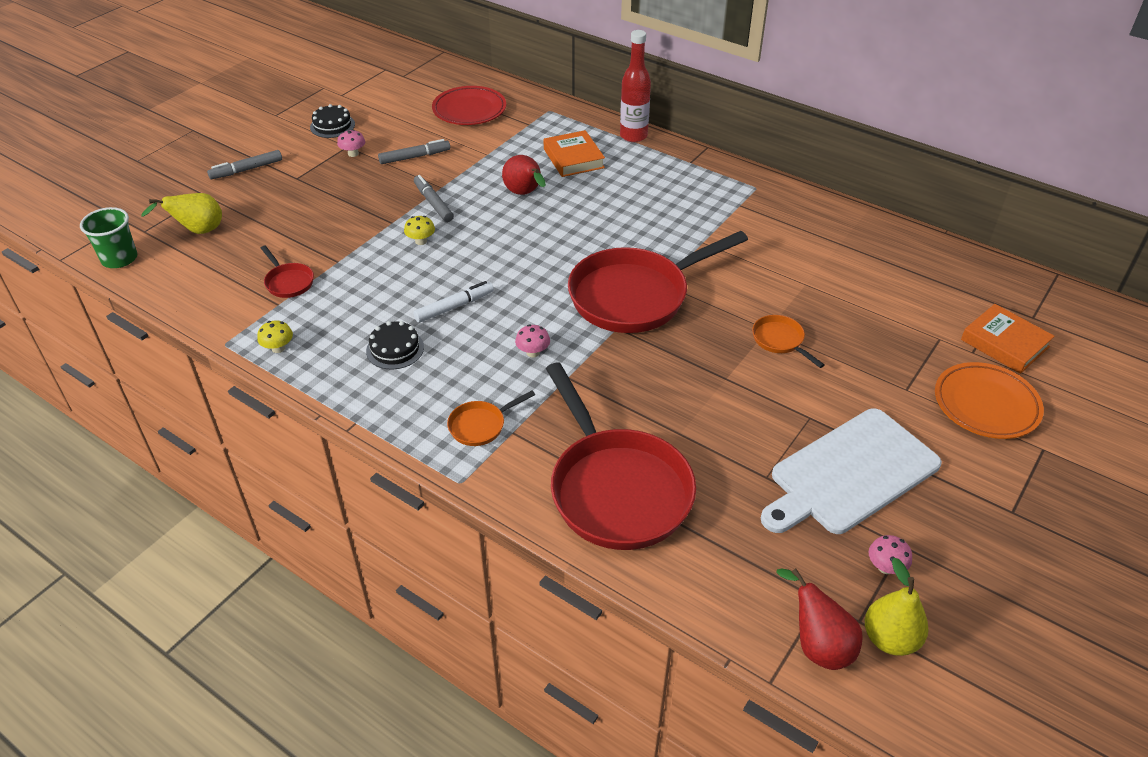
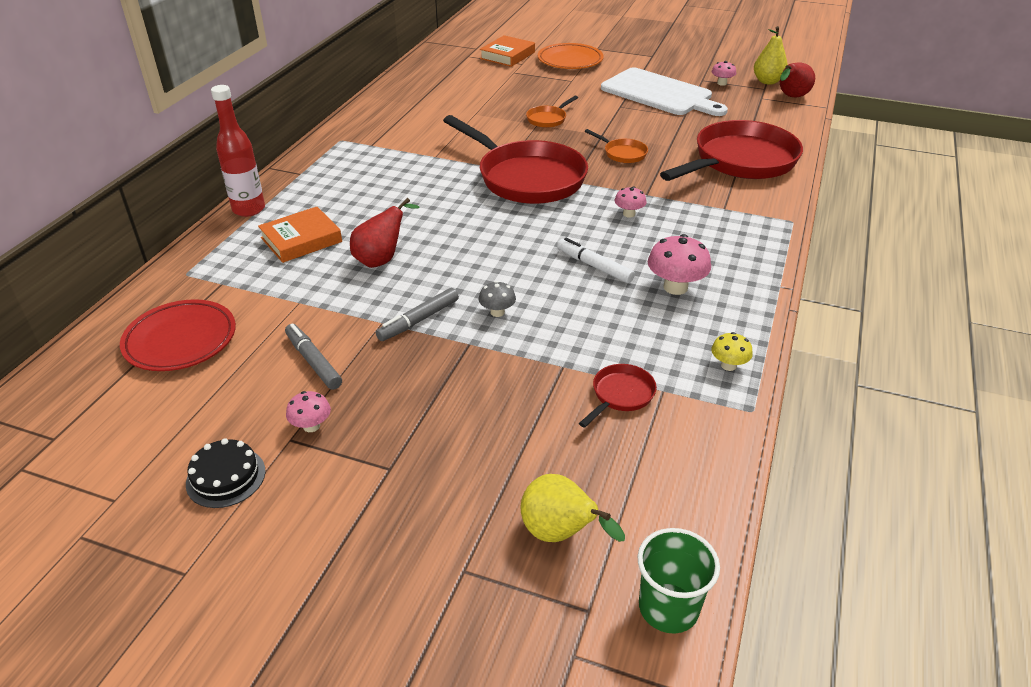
camera: 105 degrees left, 5 degrees down
grey marker [207,150,282,179] -> none
black cake [366,321,424,369] -> pink mushroom [648,234,711,295]
yellow mushroom [404,216,435,245] -> grey mushroom [479,281,516,317]
orange pan [447,391,535,446] -> orange pan moved to [585,129,648,163]

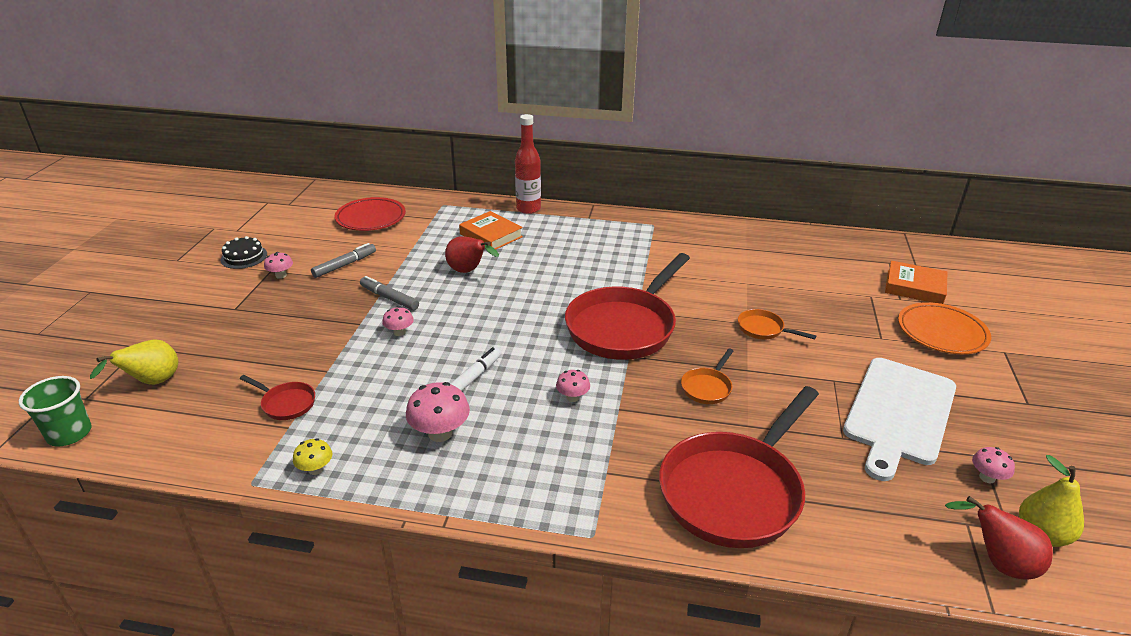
camera: 80 degrees right, 5 degrees down
grey mushroom [479,281,516,317] -> pink mushroom [382,306,414,336]
red pan [660,120,803,181] -> red pan turned 90 degrees clockwise [659,386,819,548]

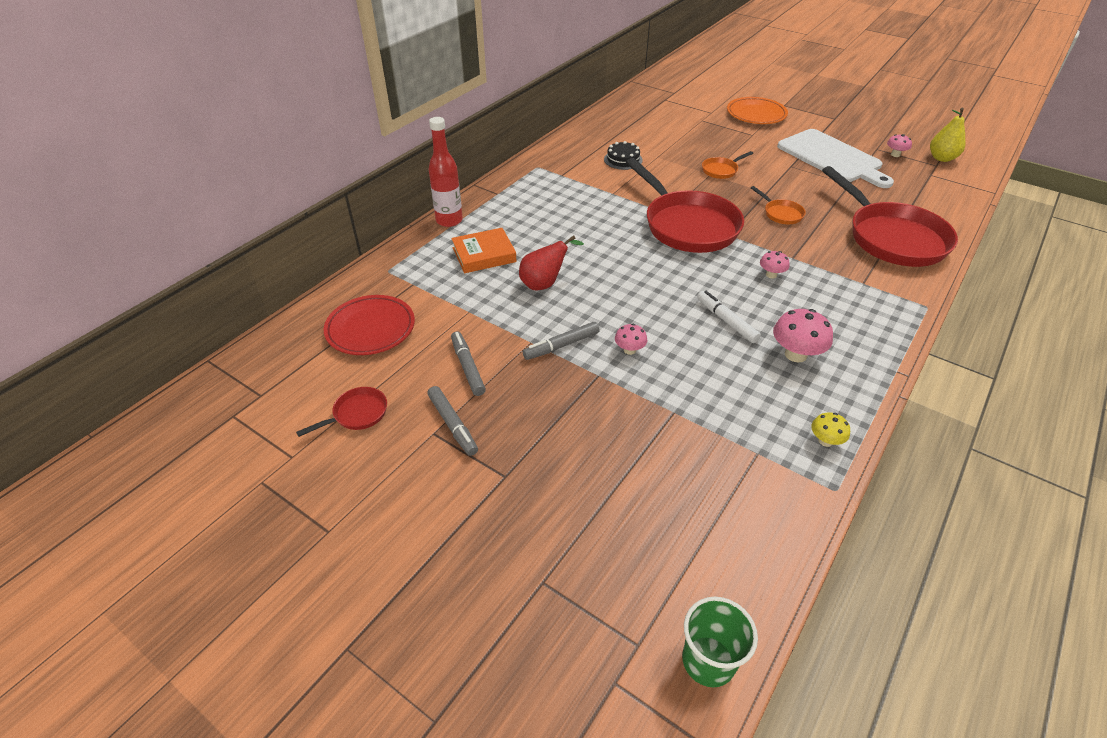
camera: 65 degrees left, 10 degrees up
yellow pear [90,339,178,385] -> none
black cake [221,236,267,269] -> black cake moved to [604,141,643,170]
red pan [240,375,315,420] -> red pan moved to [296,387,387,437]
pink mushroom [264,252,293,279] -> grey marker [427,386,478,456]
orange book [885,261,947,304] -> none
red pear [945,496,1053,580] -> none

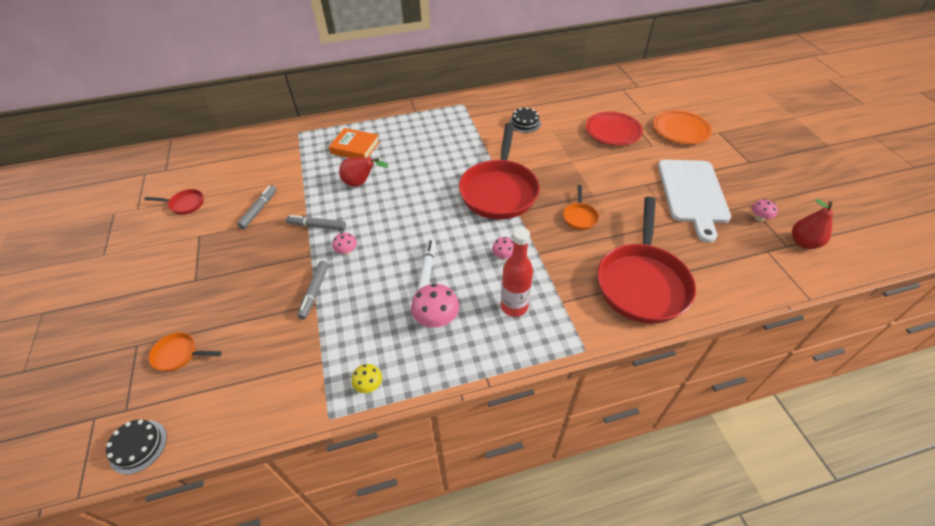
camera: 40 degrees right, 5 degrees up
red plate [324,295,415,355] -> red plate moved to [586,112,643,145]
grey marker [427,386,478,456] -> grey marker moved to [297,261,329,319]
red bottle [429,117,463,227] -> red bottle moved to [501,228,533,317]
green cup [682,597,758,687] -> black cake [106,420,167,474]
orange pan [702,151,753,179] -> orange pan moved to [149,332,222,372]
yellow pear [930,108,965,162] -> red pear [792,199,833,249]

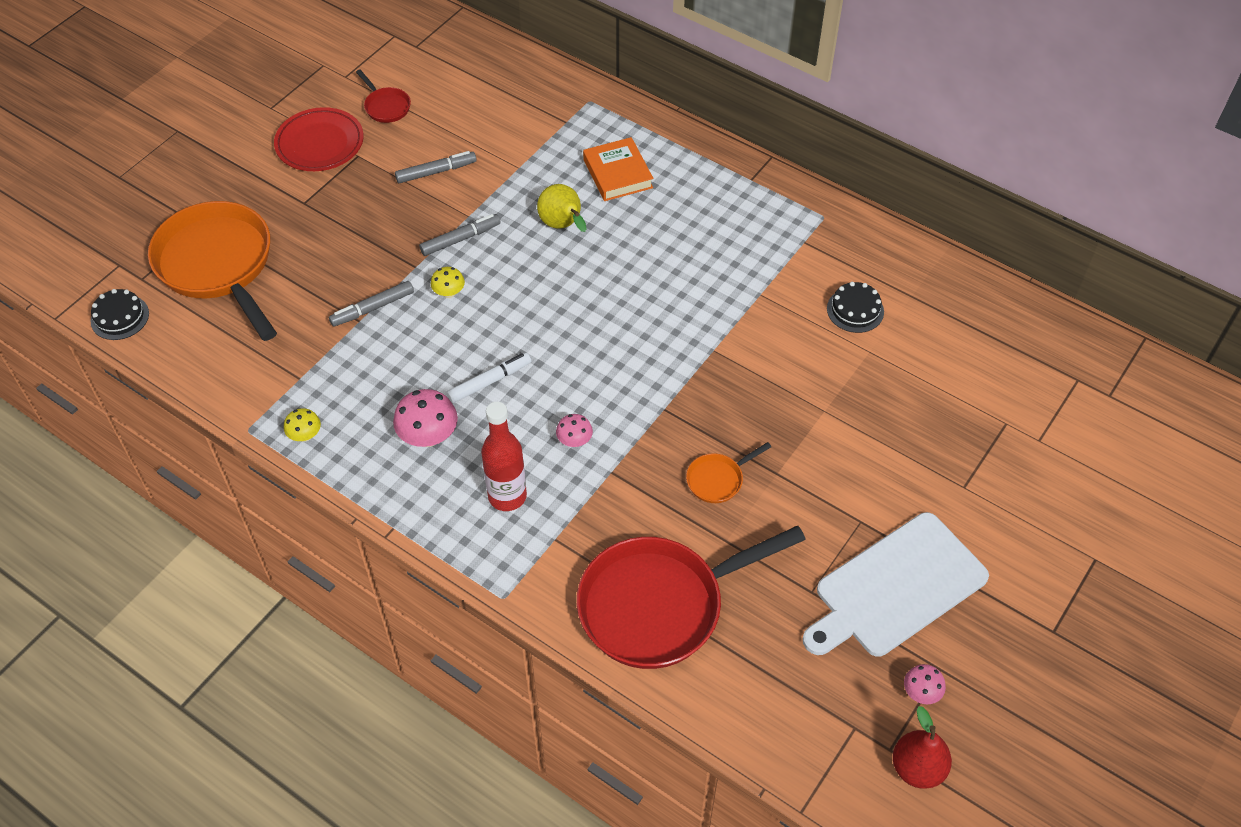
camera: 50 degrees right, 5 degrees up
orange pan [149,332,222,372] -> orange pan [148,201,277,341], size x2.38
grey marker [286,215,346,230] -> grey marker turned 90 degrees clockwise [419,214,501,256]
pink mushroom [332,233,357,255] -> yellow mushroom [431,267,465,298]
red pear [339,157,388,187] -> yellow pear [537,184,587,232]
red pan [459,123,540,220] -> none
red plate [586,112,643,145] -> red plate moved to [274,107,364,171]
orange plate [653,110,712,144] -> none

